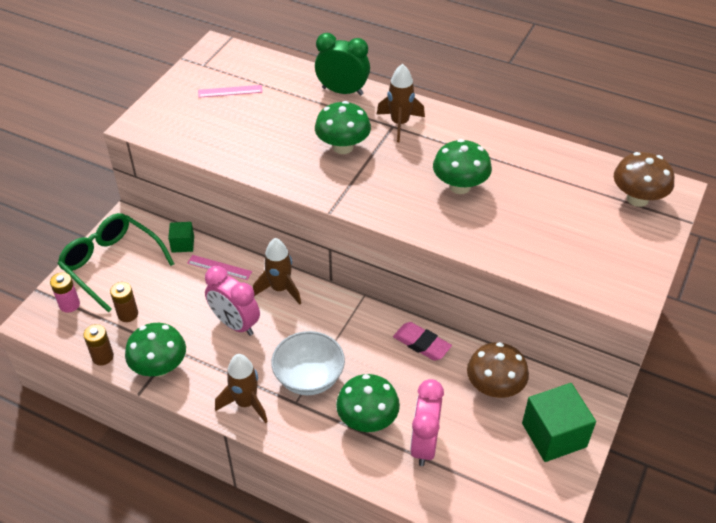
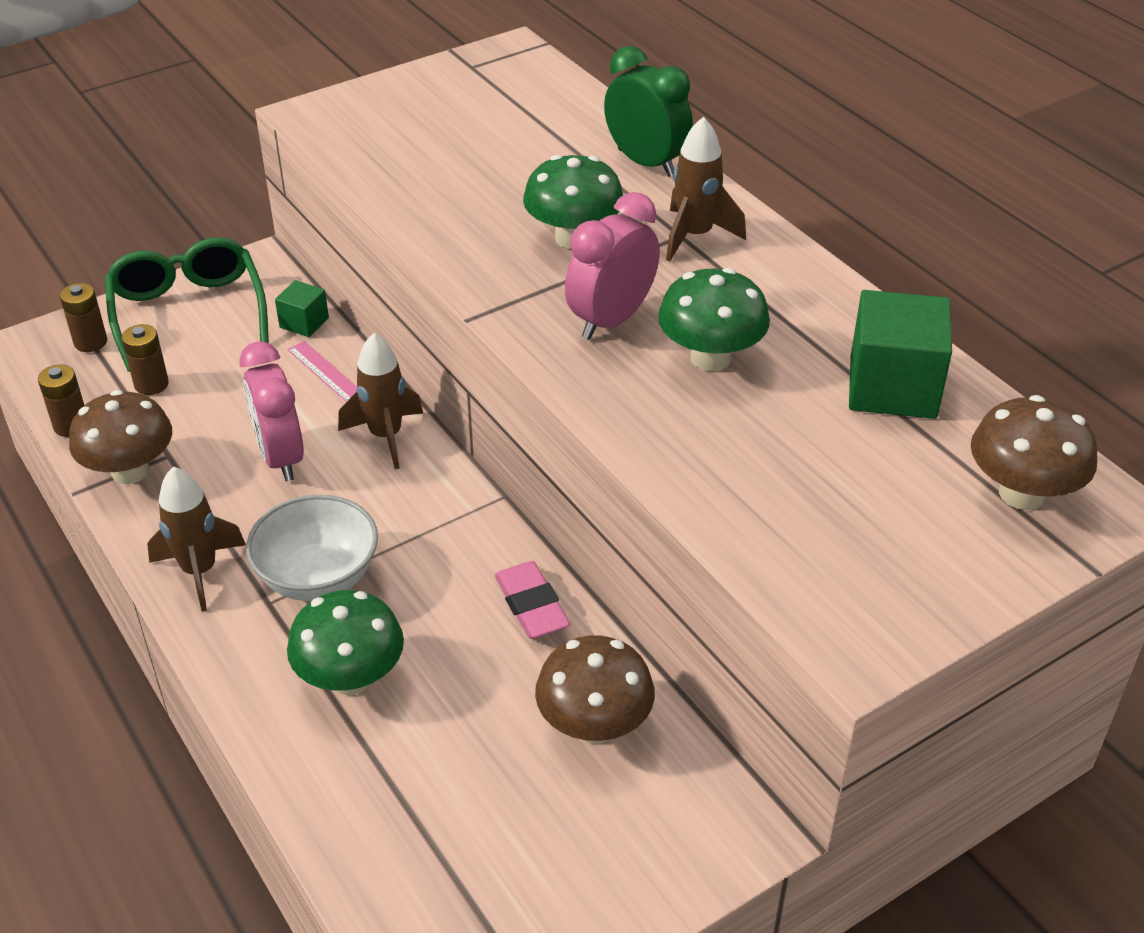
camera: 30 degrees right, 5 degrees down
pink battery [50,272,80,313] -> brown battery [60,283,107,352]
green mushroom [125,323,186,377] -> brown mushroom [69,390,172,484]
pink ruler [198,85,262,98] -> none
pink clock [410,379,444,466] -> pink clock moved to [565,192,660,340]
green cube [522,383,596,462] -> green cube moved to [849,290,952,419]

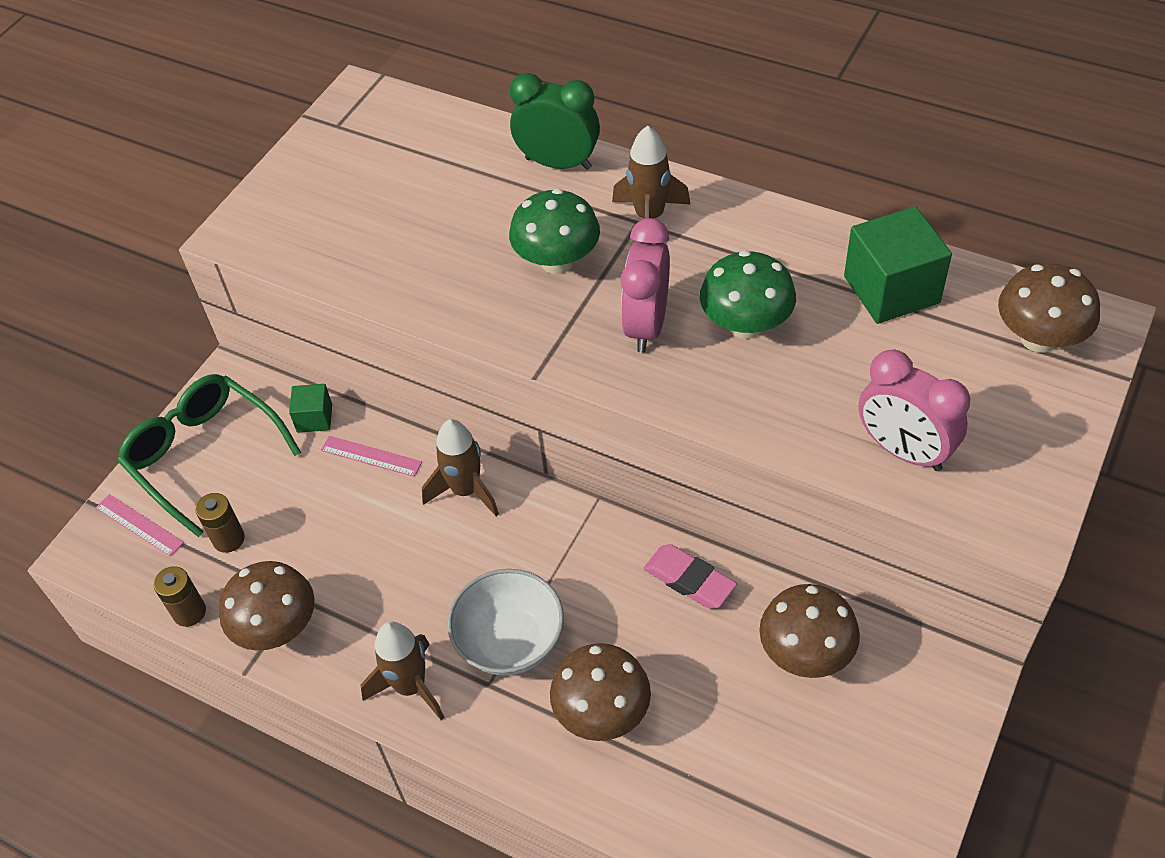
camera: 25 degrees left, 10 degrees up
brown battery [60,283,107,352] -> pink ruler [96,494,184,557]
pink clock [239,342,304,481] -> pink clock moved to [859,349,970,471]
green mushroom [287,590,404,695] -> brown mushroom [550,643,651,741]

